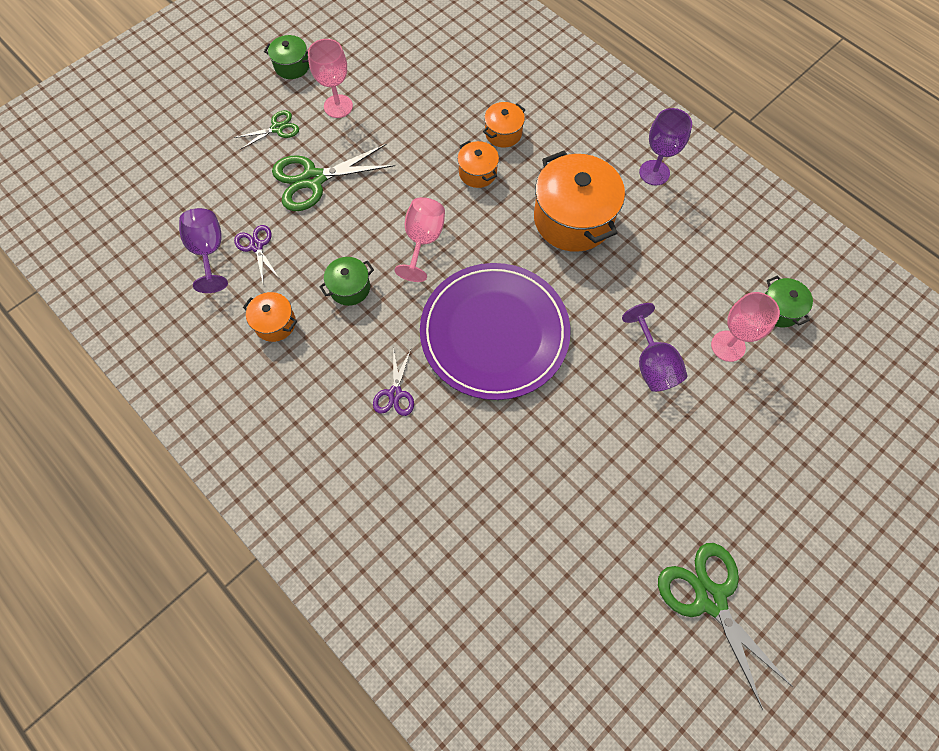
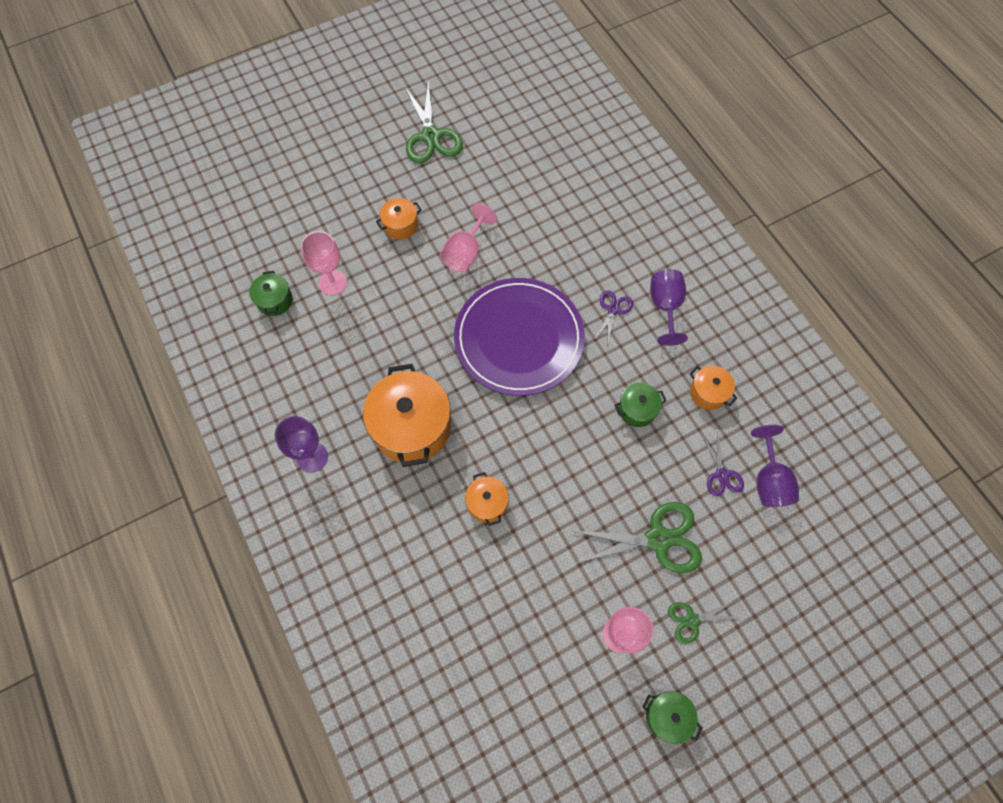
camera: 165 degrees left, 0 degrees up
pink goblet [395,197,445,282] -> pink goblet moved to [440,203,497,272]
orange pot [483,102,525,148] -> orange pot moved to [376,198,422,239]
purple goblet [622,303,688,392] -> purple goblet moved to [650,270,688,346]

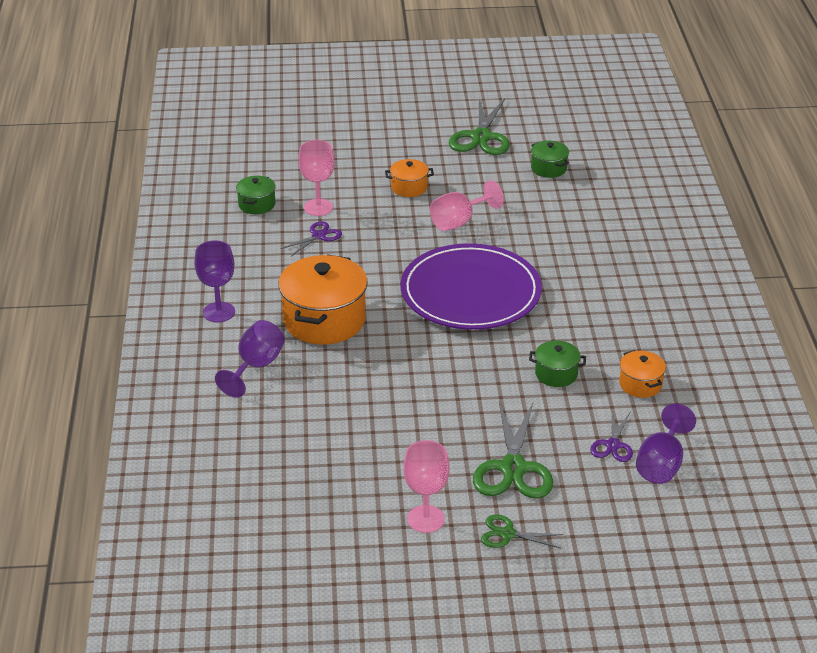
camera: 25 degrees right, 30 degrees down
orange pot [465,472,509,526] -> none
green scissors [572,502,702,573] -> green scissors turned 75 degrees clockwise [473,402,553,498]
purple scissors [594,290,633,344] -> purple scissors moved to [280,221,342,256]
green pot [643,691,703,744] -> green pot moved to [531,141,569,178]
purple goblet [650,270,688,346] -> purple goblet moved to [215,320,285,398]

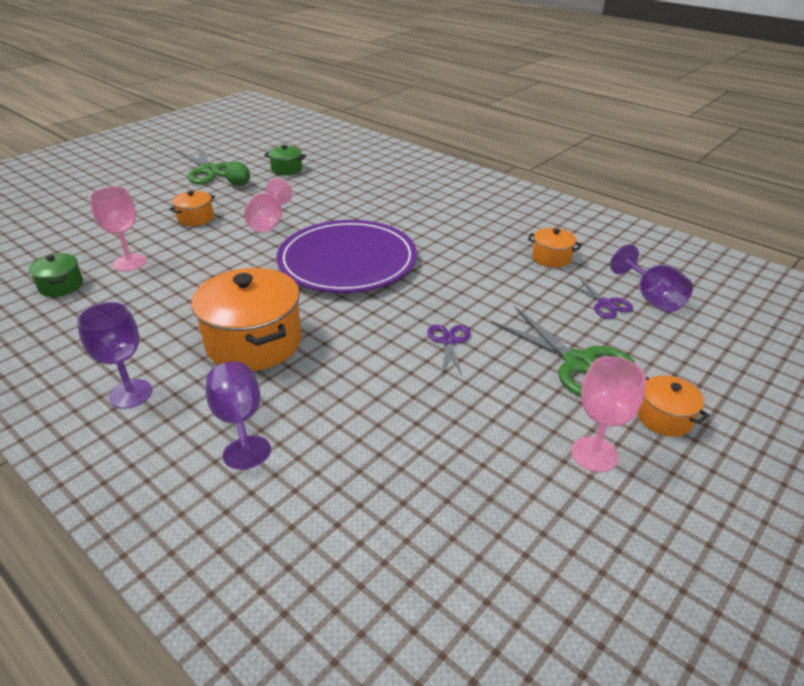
camera: 45 degrees left, 0 degrees up
purple scissors [280,221,342,256] -> purple scissors moved to [427,325,471,376]
green scissors [481,514,564,548] -> orange pot [638,375,709,437]
green pot [529,340,586,387] -> none
none -> green egg [225,162,250,186]

